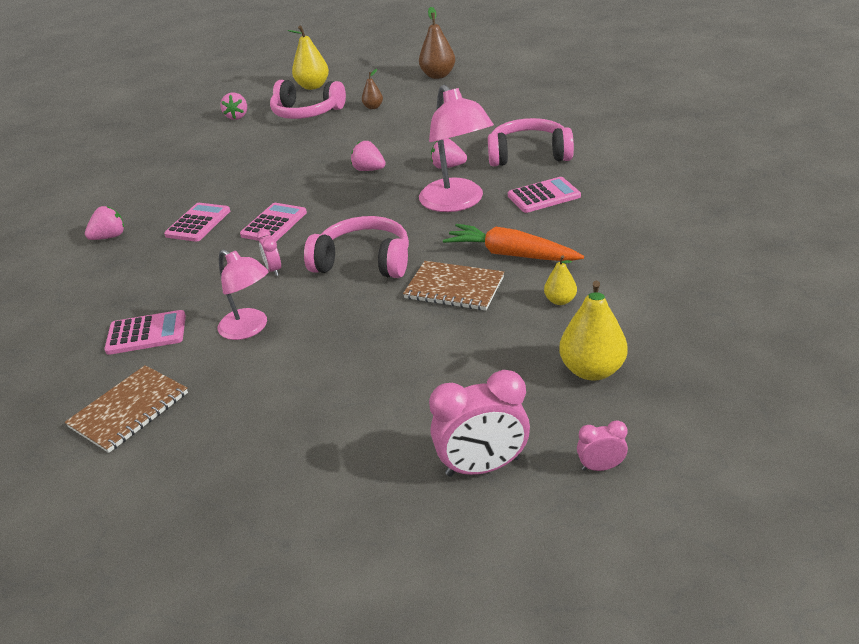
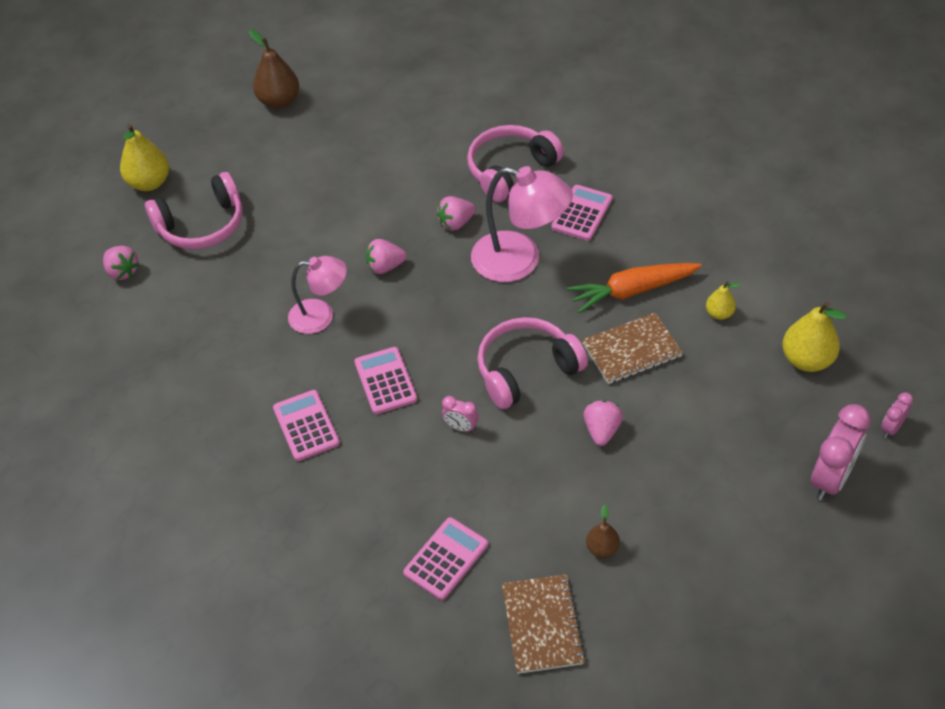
camera: 45 degrees left, 15 degrees up
pink strawberry [85,206,124,240] -> pink strawberry moved to [583,400,623,446]
pink lamp [218,249,269,340] -> pink lamp moved to [288,256,347,334]
brown pear [362,69,383,109] -> brown pear moved to [586,505,620,558]

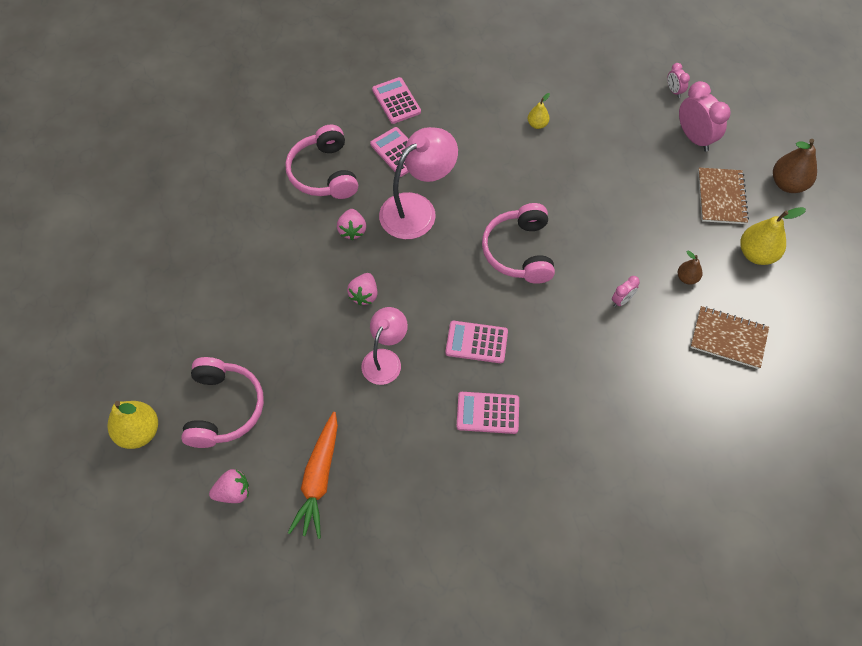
camera: 65 degrees left, 10 degrees up
brown pear [249,29,299,109] -> brown pear moved to [773,139,817,193]
pink calculator [403,517,488,600] -> pink calculator moved to [372,77,421,124]
pink clock [442,396,479,432] -> pink clock moved to [612,276,640,307]
orange carrot [567,263,702,313] -> orange carrot moved to [288,412,338,539]
brown notebook [582,313,683,384] -> brown notebook moved to [698,167,749,224]
pink strawberry [583,400,623,446] -> none
yellow pear [782,302,847,372] -> yellow pear moved to [740,207,806,265]

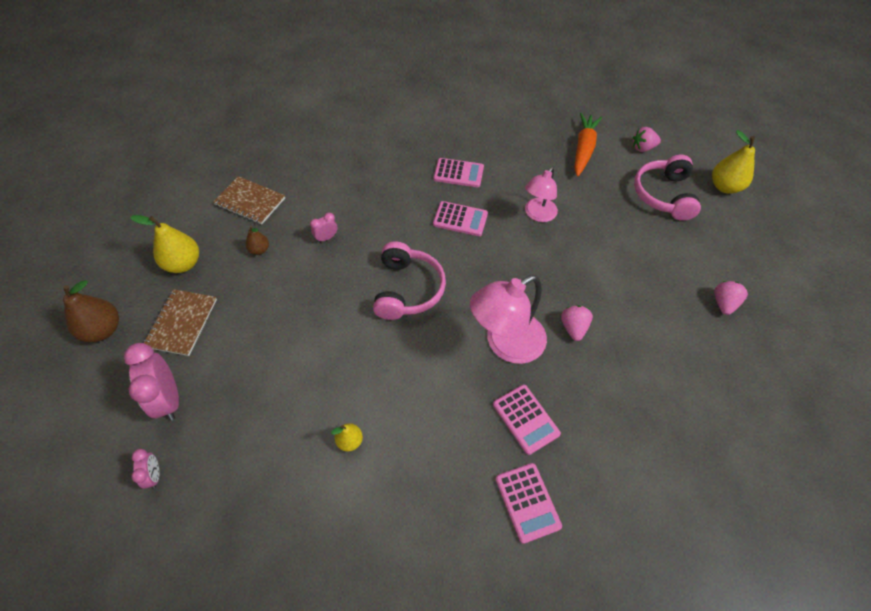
camera: 175 degrees left, 5 degrees down
pink headphones [285,125,358,199] -> none
pink strawberry [347,273,378,306] -> pink strawberry moved to [714,281,748,315]

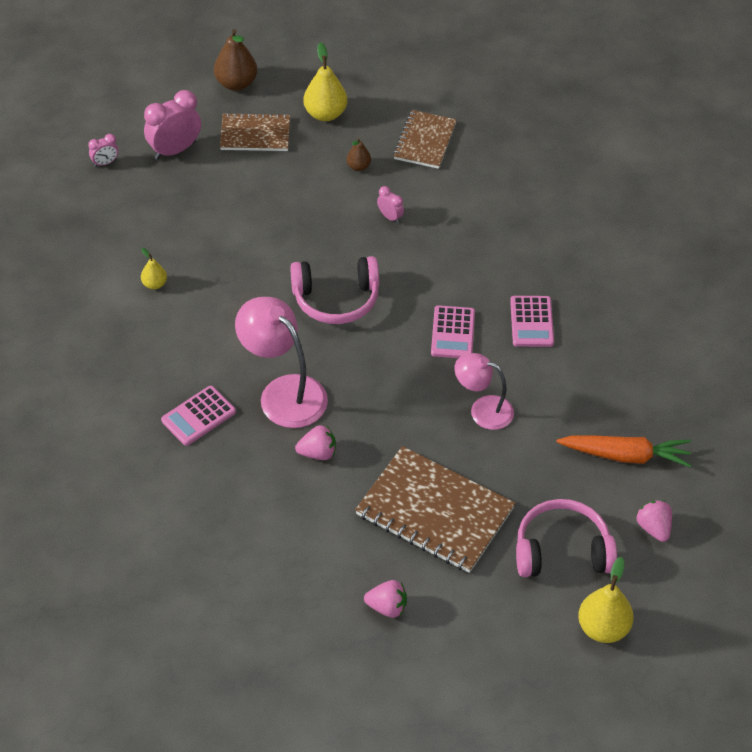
camera: 80 degrees right, 5 degrees down
pink calculator [495,463,562,544] -> none
none -> brown notebook [355,446,515,573]

